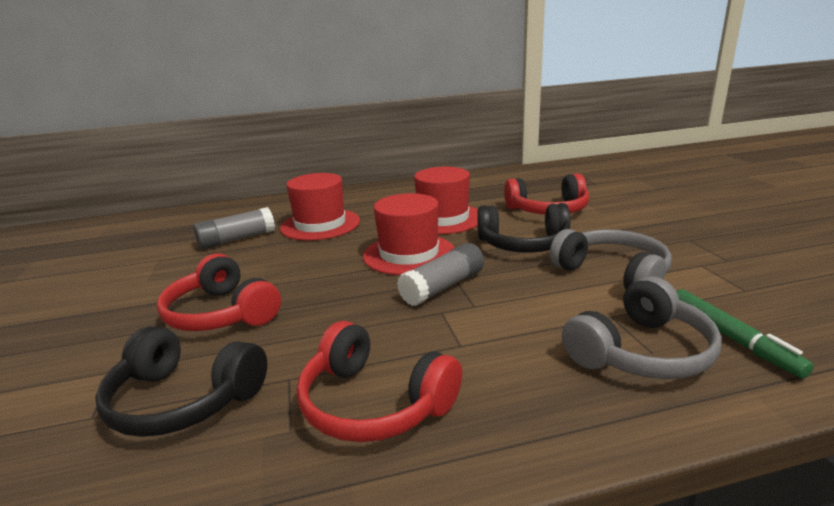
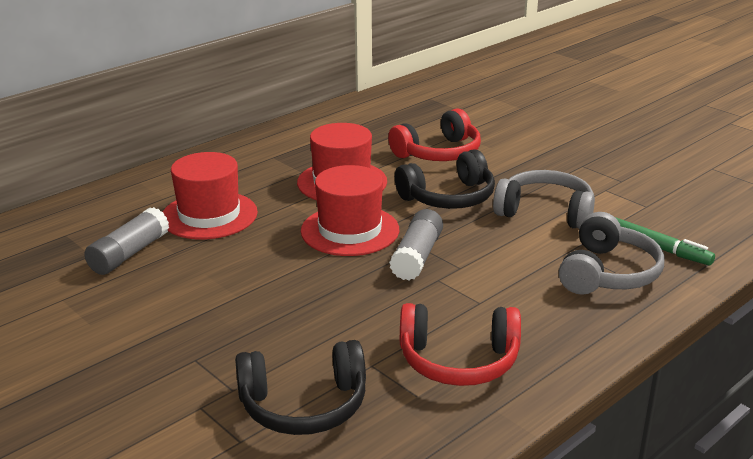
camera: 30 degrees left, 5 degrees up
red headphones [157,253,281,331] -> none

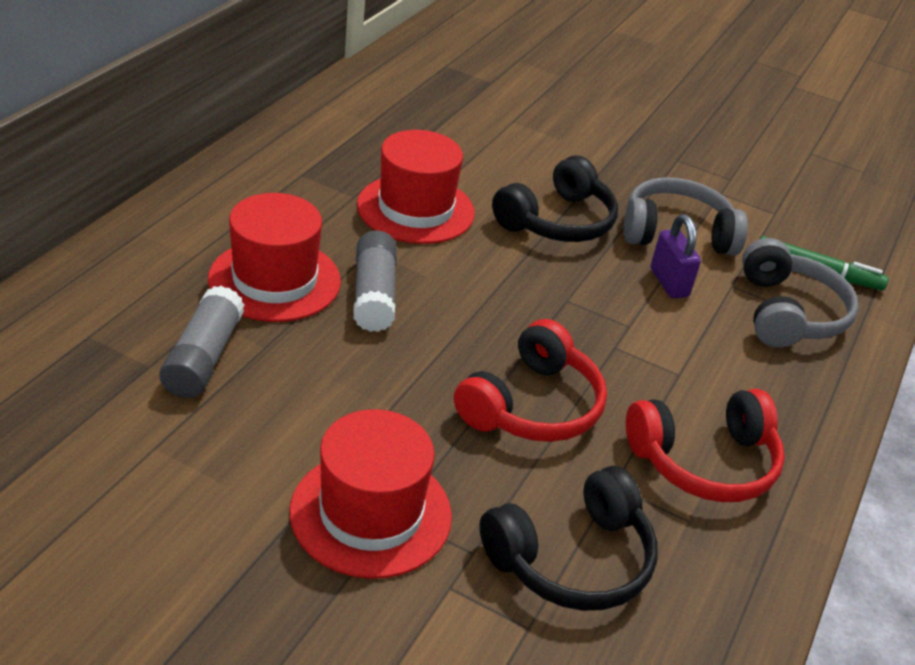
camera: 25 degrees left, 10 degrees up
red hat [301,165,399,256] -> red hat moved to [290,409,452,579]
red headphones [388,108,481,161] -> red headphones moved to [454,319,607,442]
grey glue stick [389,209,443,280] -> grey glue stick moved to [353,230,397,332]
none -> purple padlock [650,214,701,298]

